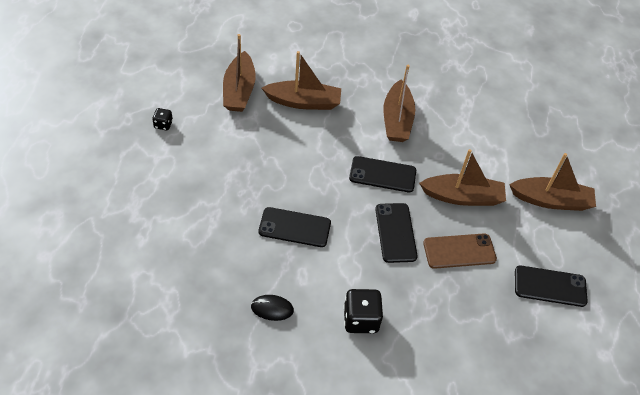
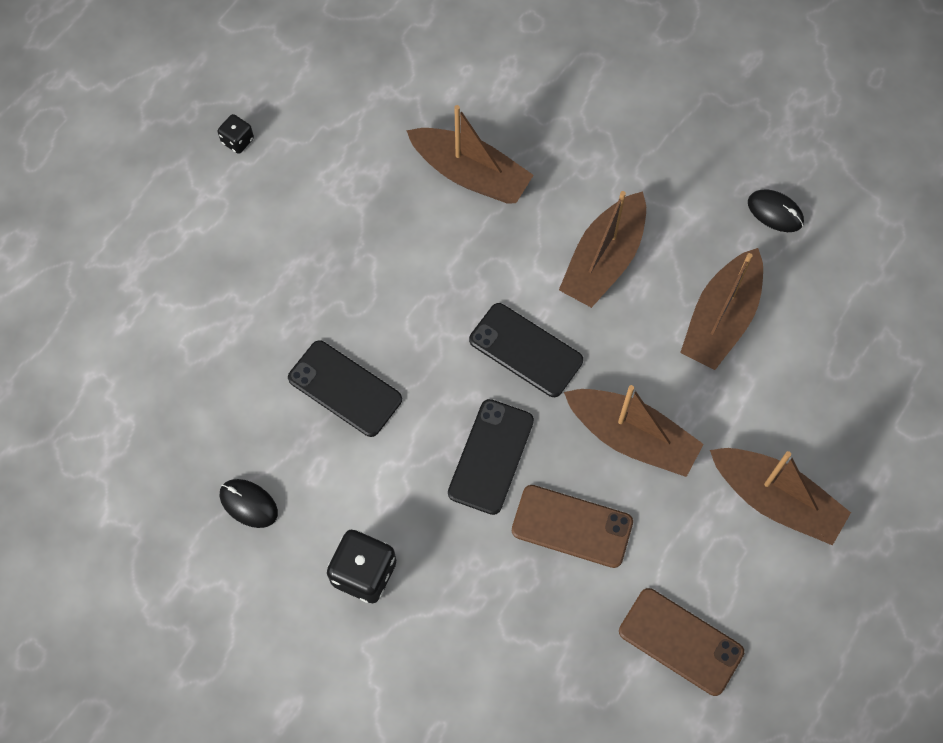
camera: 30 degrees right, 15 degrees up
brown boat [223,34,256,112] -> brown boat moved to [680,248,763,370]
black phone [515,265,588,307] -> brown phone [619,588,744,696]
none -> black mouse [748,189,804,232]

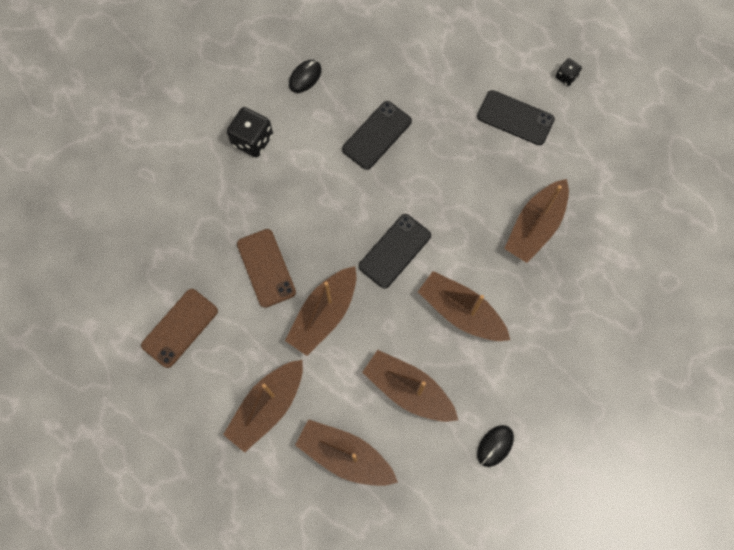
camera: 95 degrees right, 5 degrees up
black phone [448,399,534,515] -> black phone moved to [477,90,555,145]
brown phone [512,485,633,568] -> brown phone turned 45 degrees counterclockwise [237,229,296,308]
none -> brown boat [295,419,398,486]

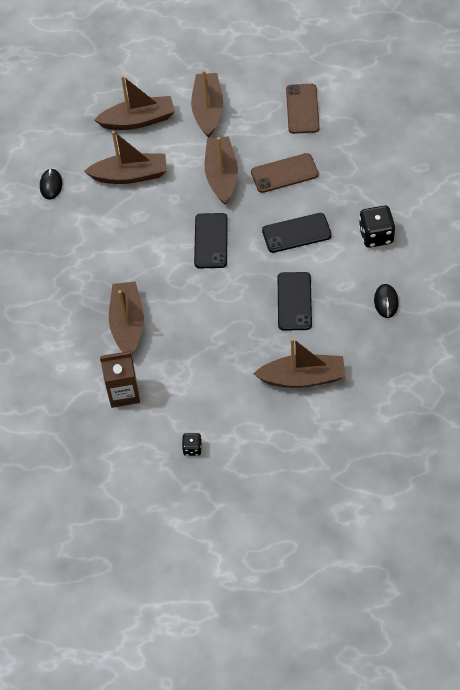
camera: 145 degrees right, 15 degrees down
brown phone [237,229,296,308] -> brown phone turned 45 degrees counterclockwise [251,153,319,193]
brown boat [418,271,510,341] -> brown boat moved to [253,338,346,388]
black phone [477,90,555,145] -> black phone moved to [262,213,332,253]
none -> brown carton [100,351,140,408]

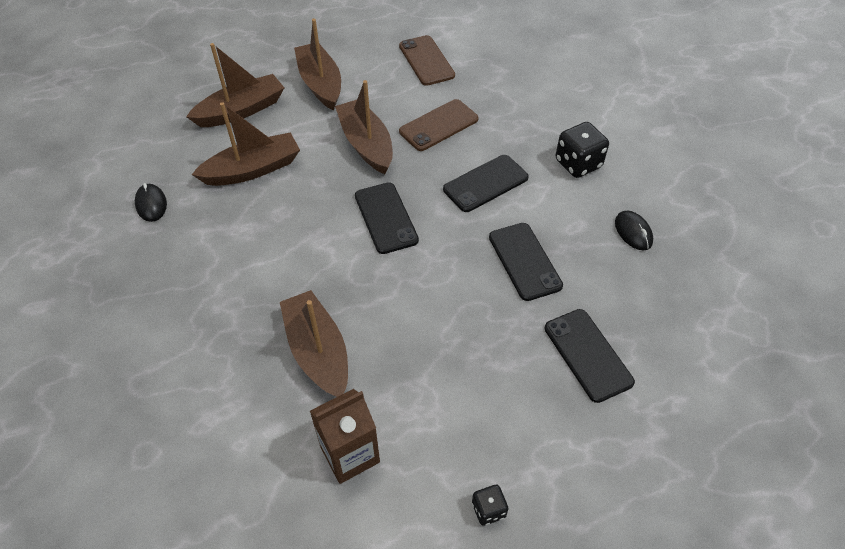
camera: 25 degrees left, 5 degrees down
brown boat [253,338,346,388] -> black phone [545,309,635,403]

